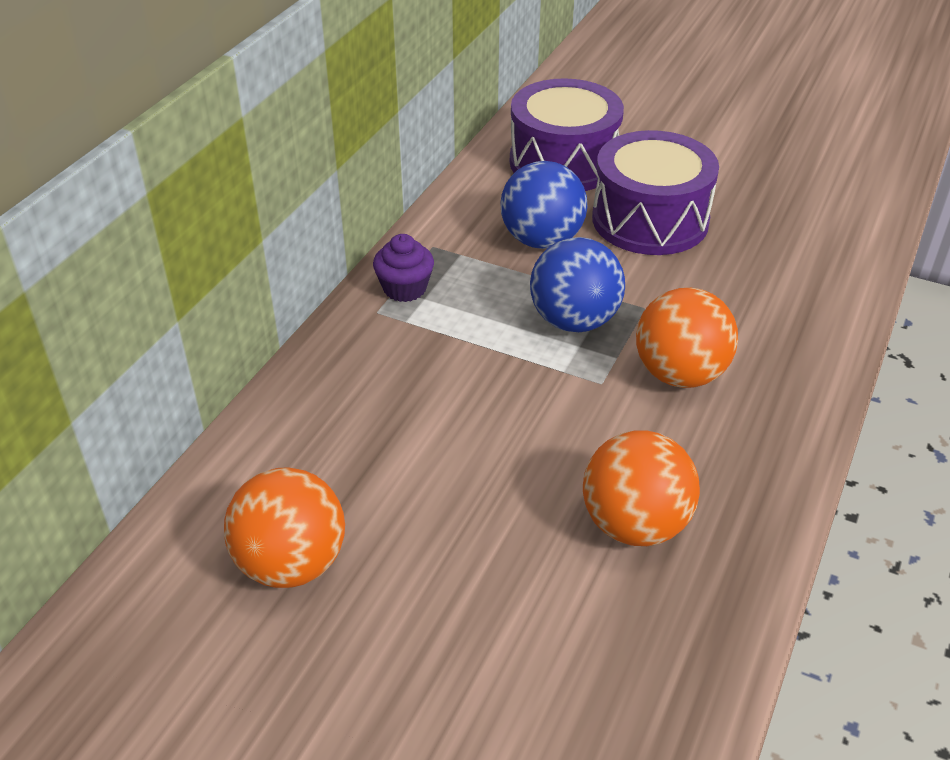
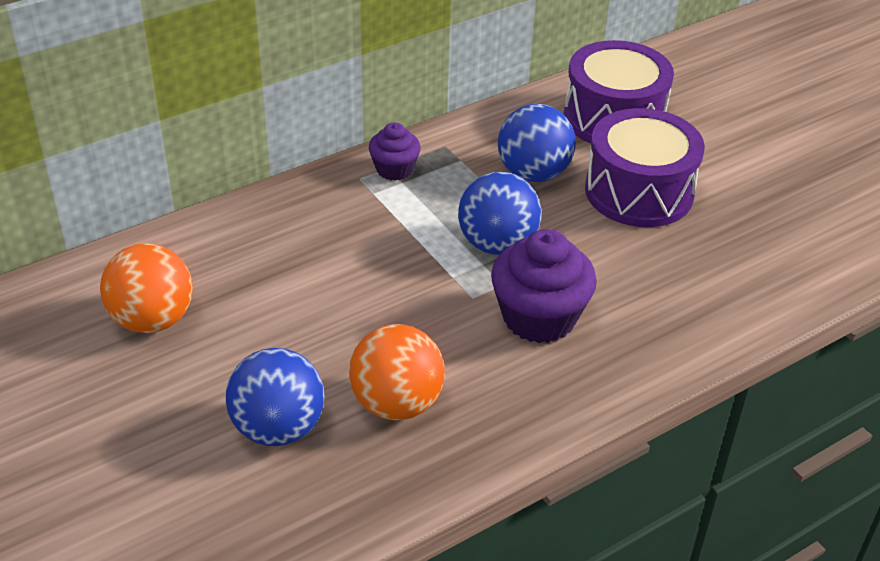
camera: 30 degrees right, 0 degrees up
orange ball [636,288,738,388] -> purple cupcake [491,229,597,343]
none -> blue ball [226,348,325,446]

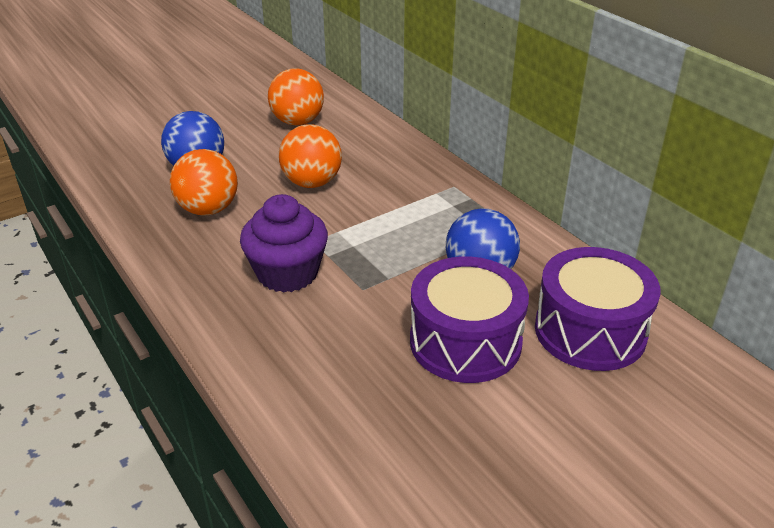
camera: 90 degrees right, 5 degrees down
purple cupcake [369,122,421,181] -> none
blue ball [458,172,541,255] -> none
none -> orange ball [279,124,342,188]

